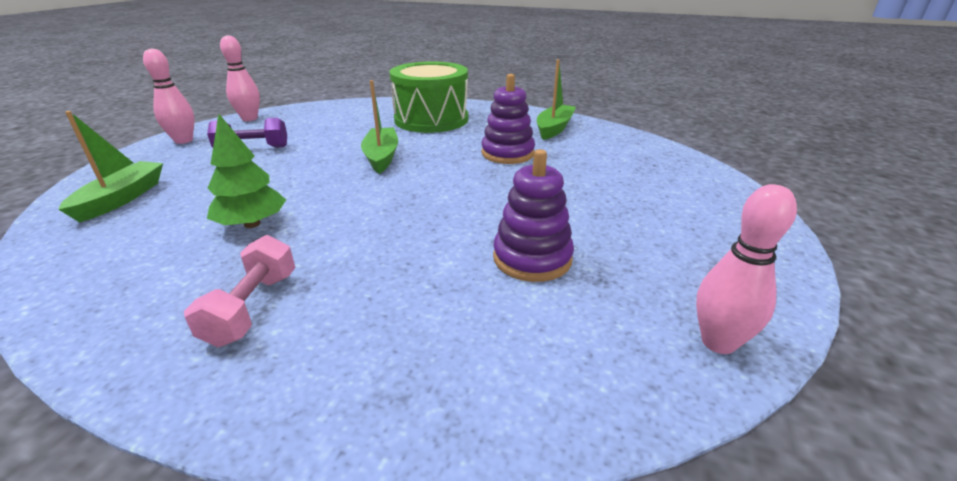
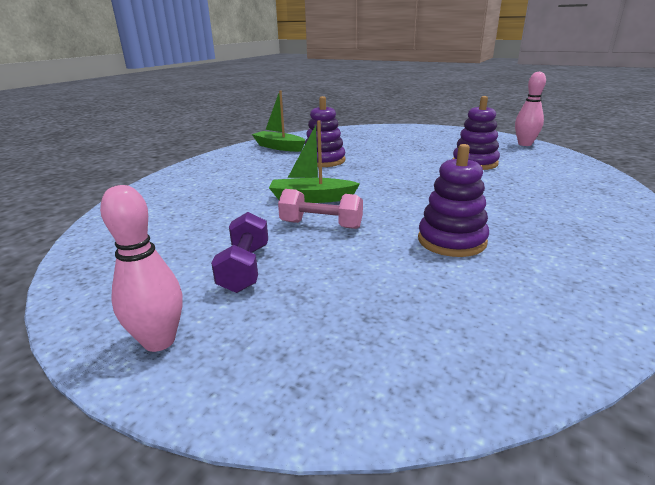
camera: 80 degrees left, 5 degrees down
green boat [58,111,163,222] -> none
pink dumbbell [184,235,295,347] -> pink dumbbell moved to [278,189,363,229]
green tree [207,114,286,228] -> purple stacking toy [418,144,489,257]
pink bowling pin [220,35,260,121] -> none
green drum [389,61,468,133] -> none

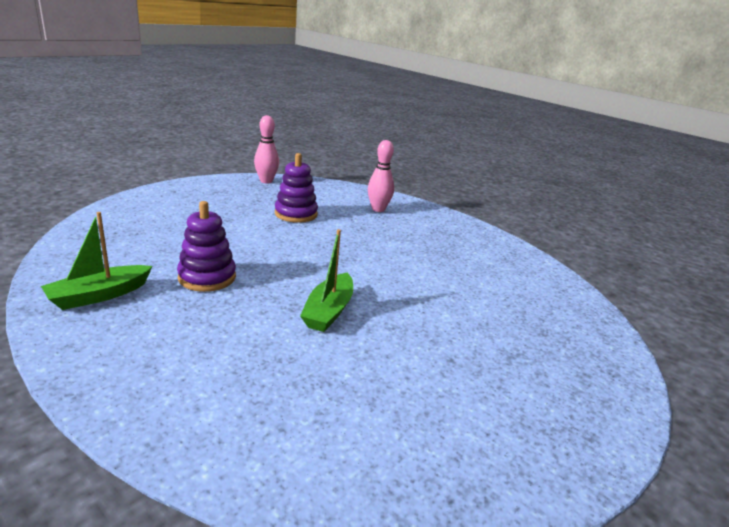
camera: 80 degrees left, 0 degrees up
pink bowling pin [100,185,183,352] -> pink bowling pin moved to [368,140,394,212]
purple dumbbell [211,212,268,293] -> none
pink dumbbell [278,189,363,229] -> none
purple stacking toy [418,144,489,257] -> none

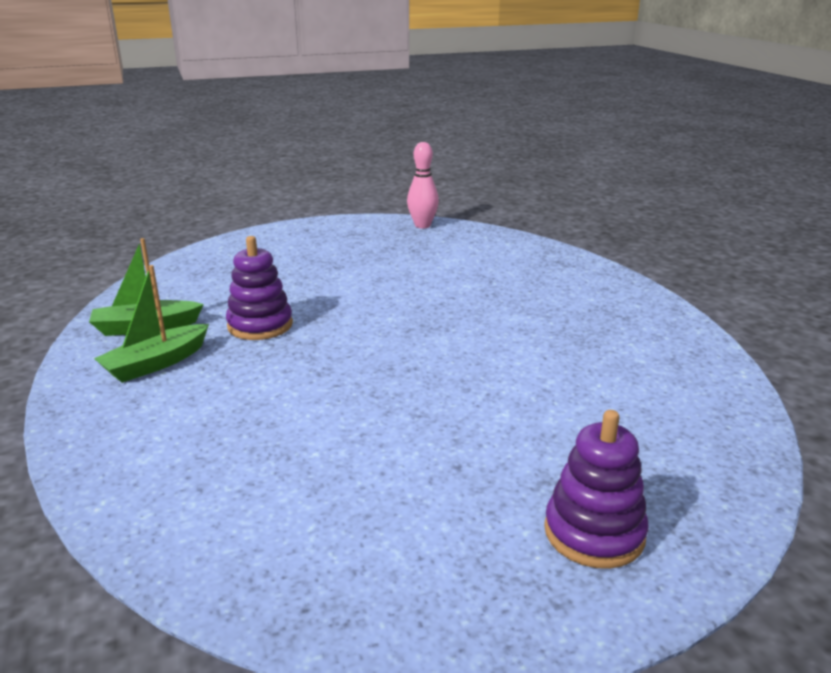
camera: 30 degrees right, 0 degrees up
purple stacking toy [275,153,318,223] -> purple stacking toy moved to [544,410,648,569]
green boat [300,229,353,332] -> green boat moved to [94,265,209,383]
pink bowling pin [368,140,394,212] -> none

